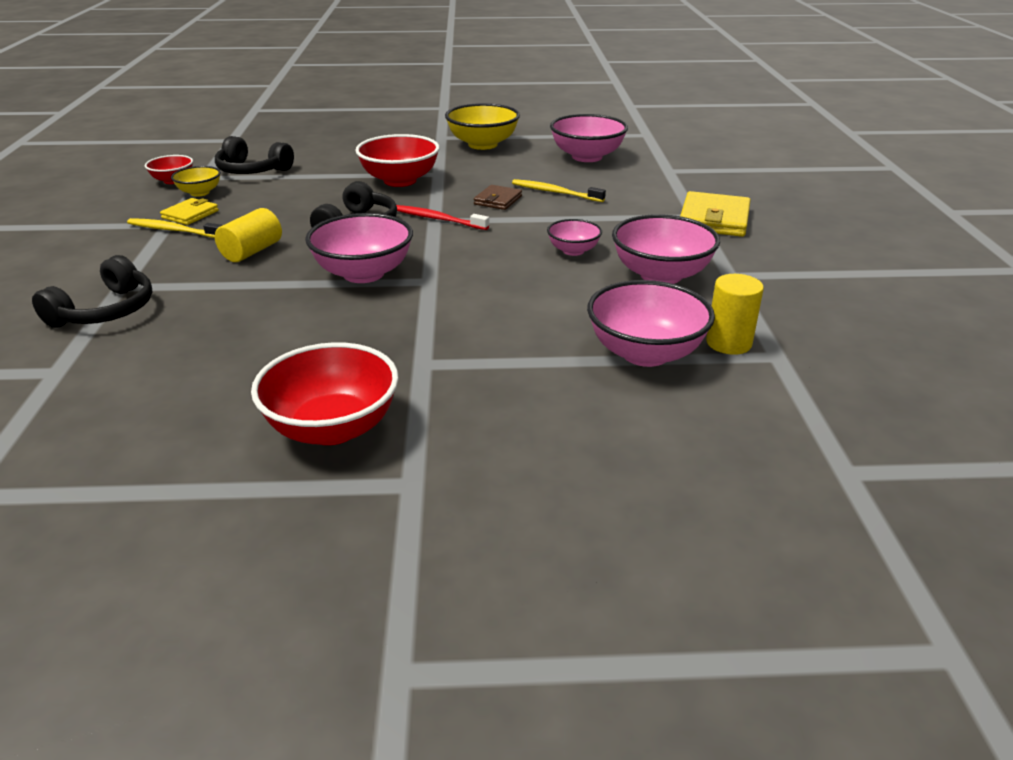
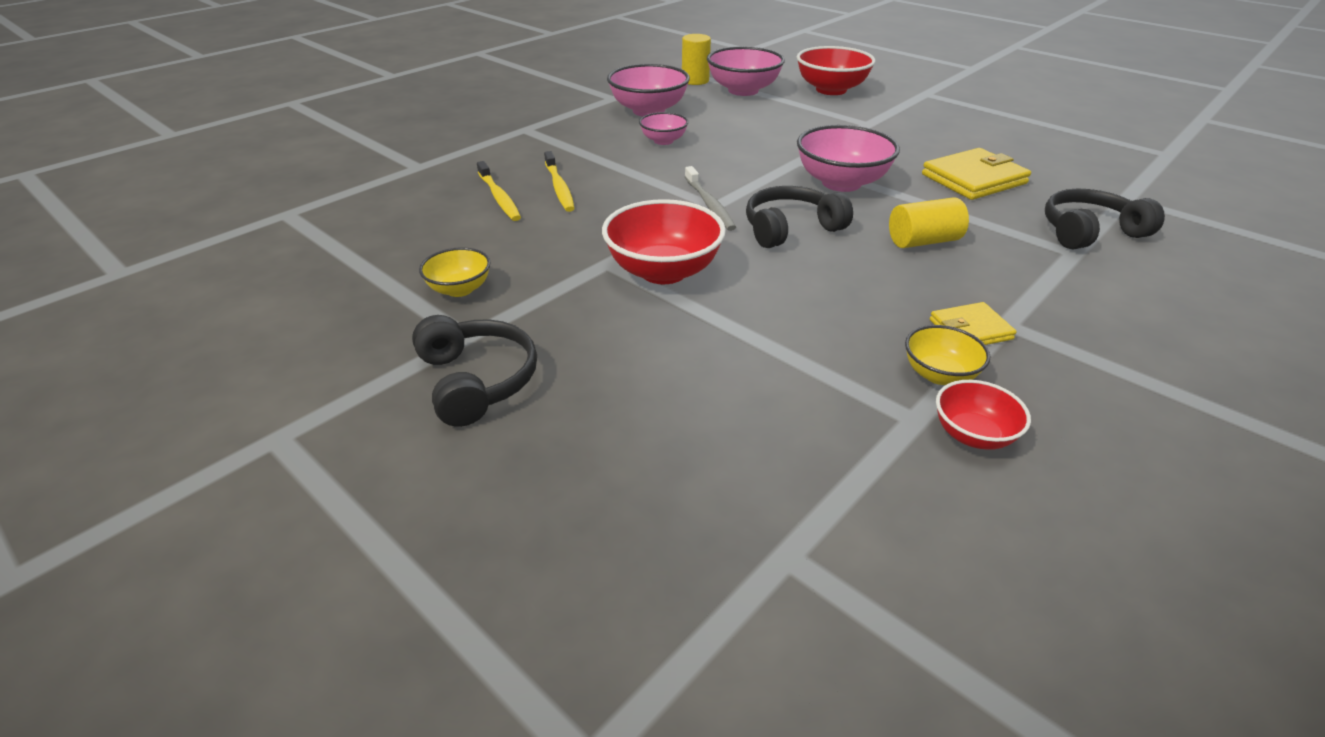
camera: 135 degrees left, 5 degrees up
yellow toothbrush [127,218,223,238] -> yellow toothbrush moved to [477,161,521,221]
black headphones [215,136,294,174] -> black headphones moved to [412,315,537,427]
red bowl [251,342,399,445] -> red bowl moved to [797,46,875,95]
red toothbrush [396,205,489,230] -> grey toothbrush [685,166,736,231]
yellow bowl [445,103,520,150] -> yellow bowl [419,247,491,297], size x0.55
brown wallet [474,185,522,210] -> none
pink bowl [550,114,628,162] -> none
yellow wallet [680,191,751,237] -> yellow wallet moved to [922,148,1031,200]

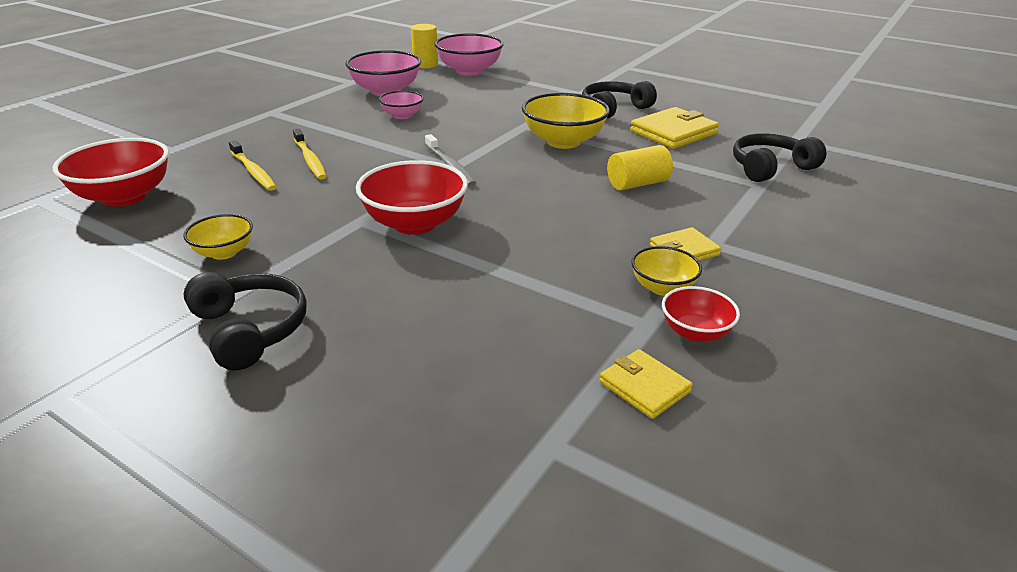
camera: 10 degrees left, 5 degrees down
black headphones [746,186,853,248] -> black headphones moved to [582,81,657,118]
red bowl [797,46,875,95] -> red bowl moved to [53,138,169,207]
pink bowl [797,125,900,192] -> yellow bowl [522,93,610,149]
none -> yellow wallet [599,349,693,419]

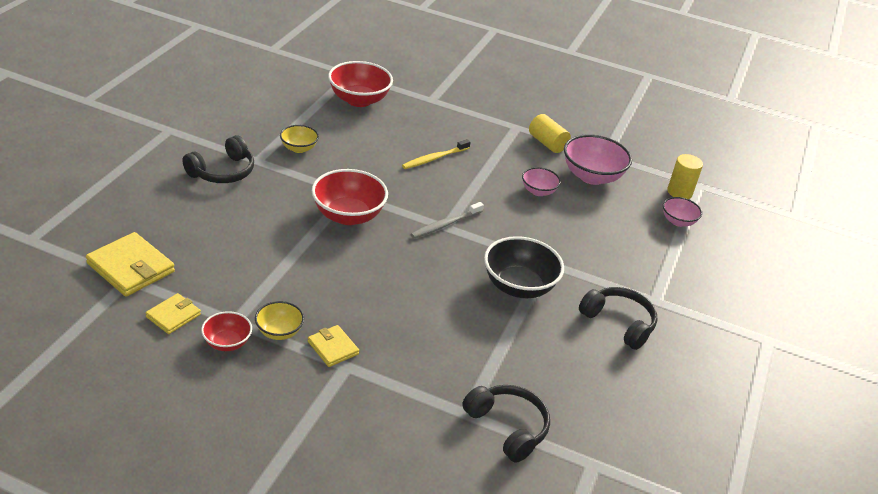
camera: 75 degrees right, 5 degrees up
yellow toothbrush [229,140,276,191] -> none
pink bowl [434,33,504,76] -> pink bowl [663,197,702,227], size x0.55
yellow bowl [522,93,610,149] -> black bowl [484,236,564,298]
yellow cylinder [607,145,673,190] -> yellow cylinder moved to [529,114,571,153]
yellow wallet [630,107,719,149] -> yellow wallet moved to [86,232,175,297]

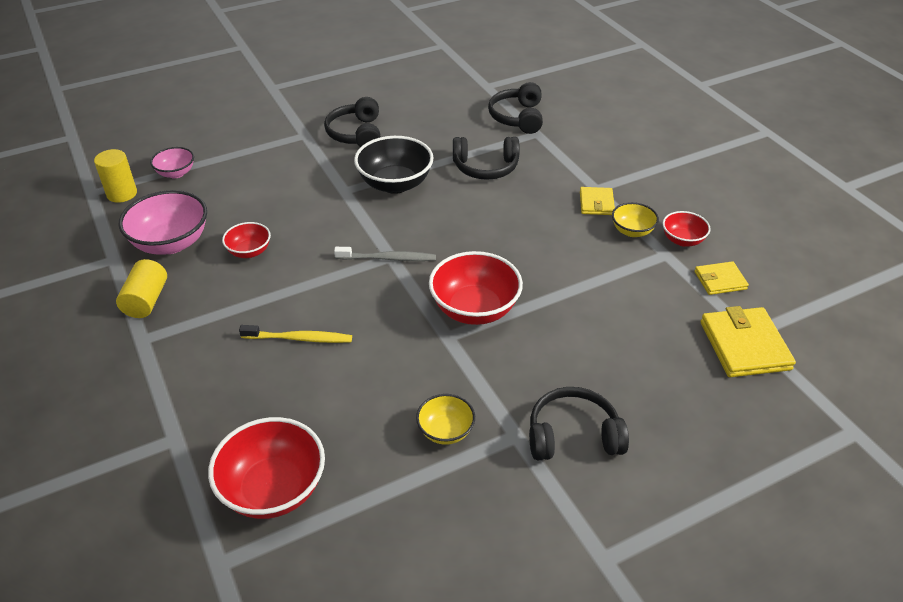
camera: 135 degrees left, 5 degrees up
pink bowl [522,167,561,196] -> red bowl [222,222,271,258]
none -> black headphones [453,137,520,180]

